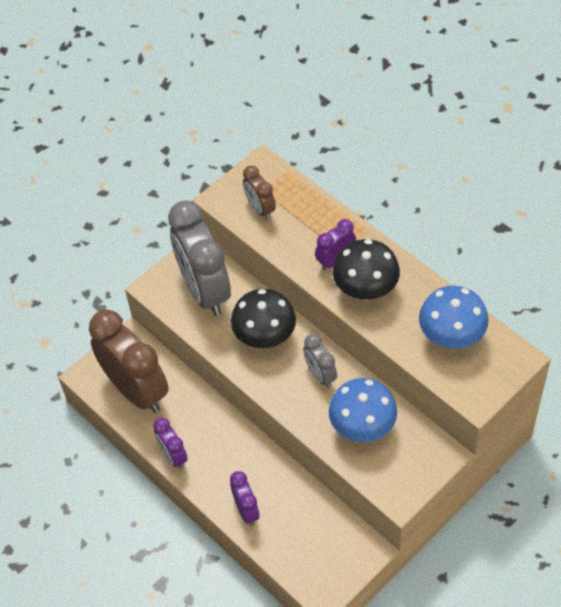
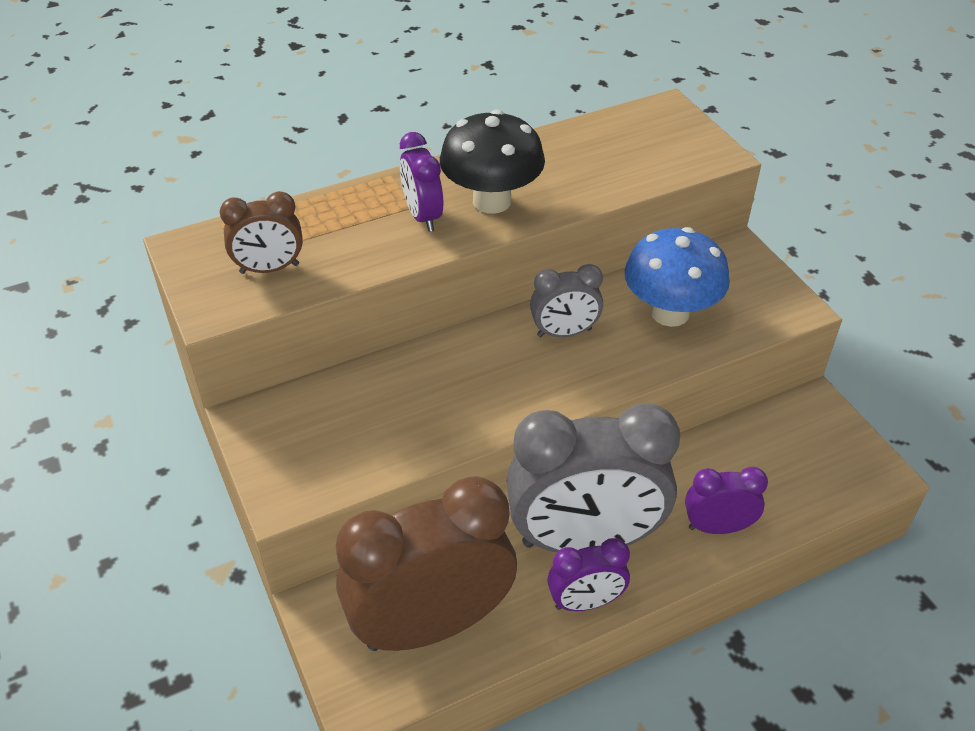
camera: 75 degrees left, 10 degrees down
grey clock [168,200,231,316] -> grey clock moved to [506,403,680,553]
black mushroom [231,289,296,348] -> none
blue mushroom [419,286,489,349] -> none

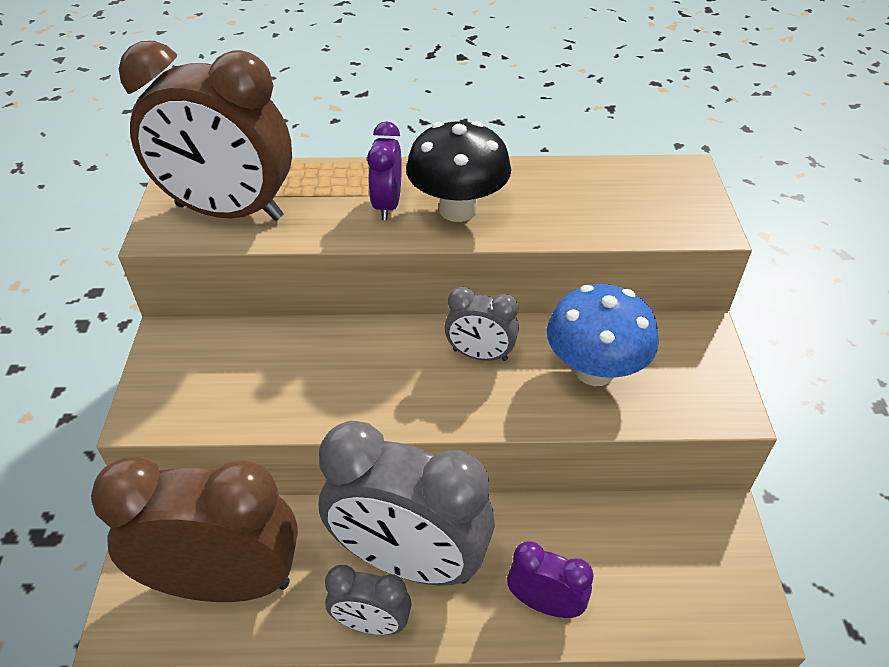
camera: 25 degrees right, 0 degrees up
brown clock [220,191,303,274] -> brown clock [119,41,292,221], size x2.09
purple clock [547,538,630,611] -> grey clock [325,565,412,635]

